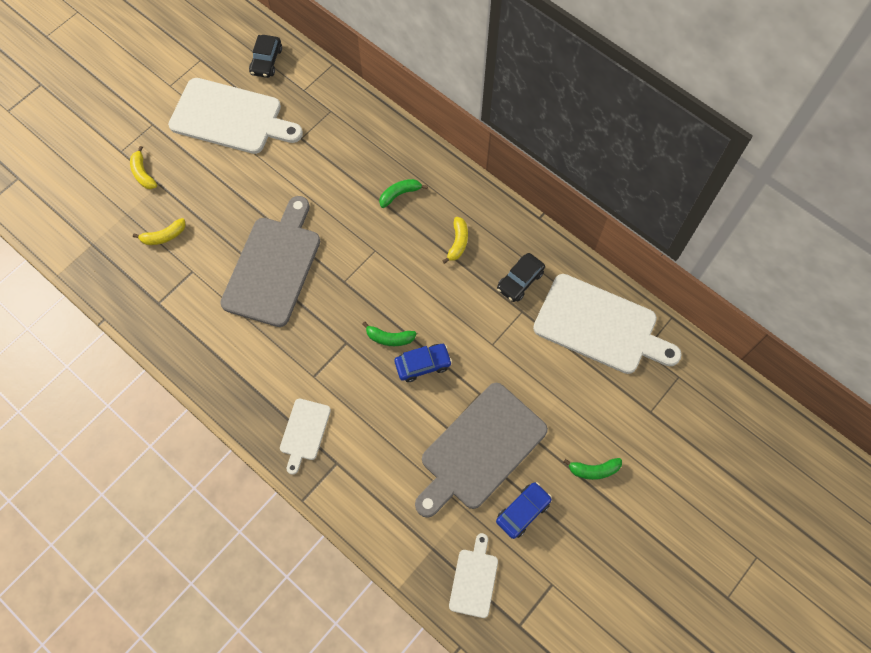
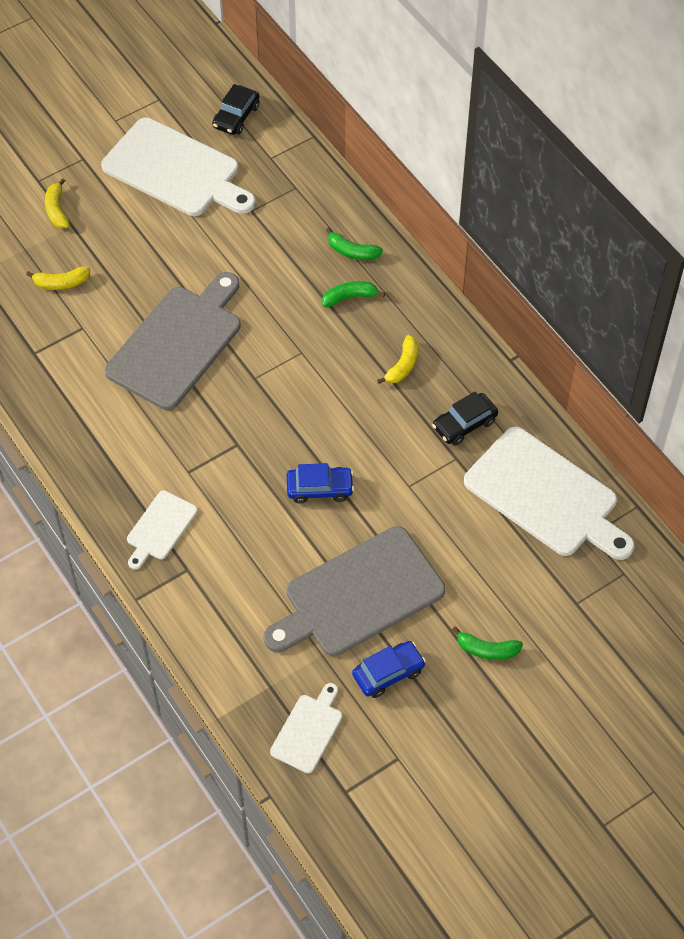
camera: 15 degrees right, 10 degrees down
green banana [362,322,417,346] -> green banana moved to [326,227,383,260]

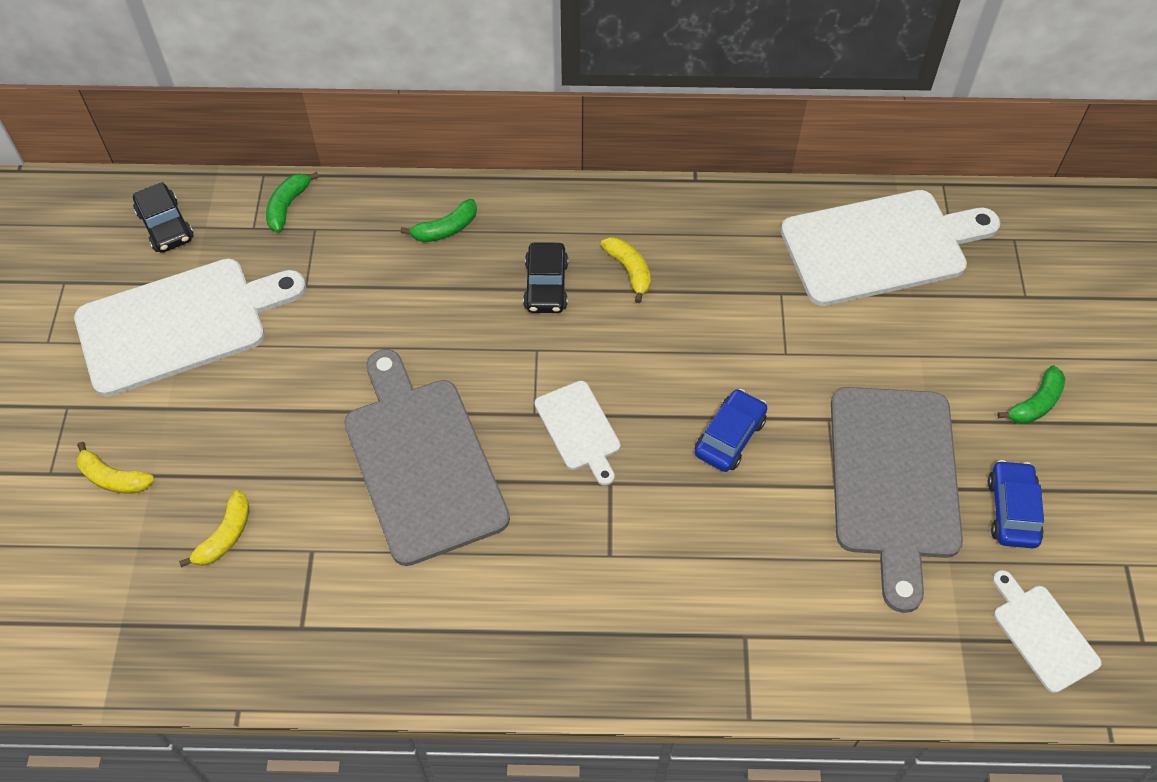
camera: 55 degrees left, 0 degrees up
white cutting board [127,490,198,570] -> white cutting board moved to [535,381,621,486]
green banana [322,281,385,307] -> green banana moved to [266,172,319,232]
black car [432,391,498,446] -> black car moved to [523,242,568,313]

